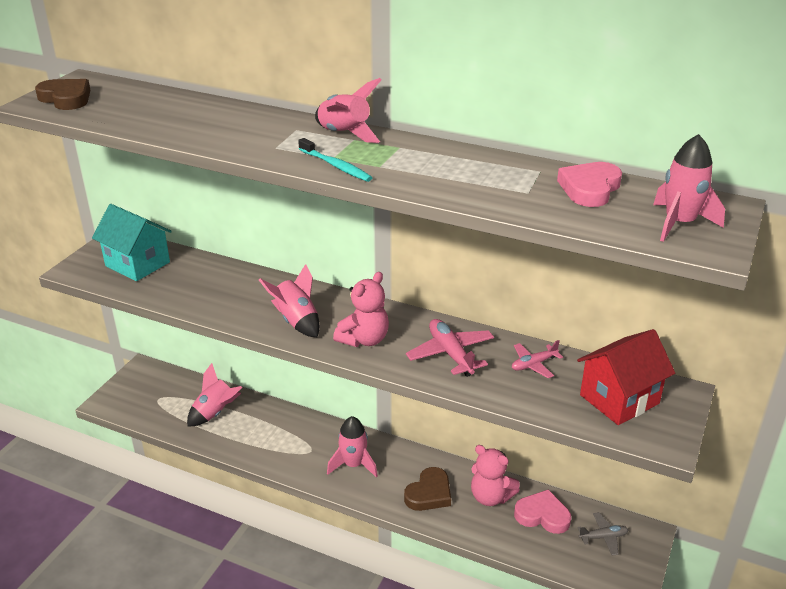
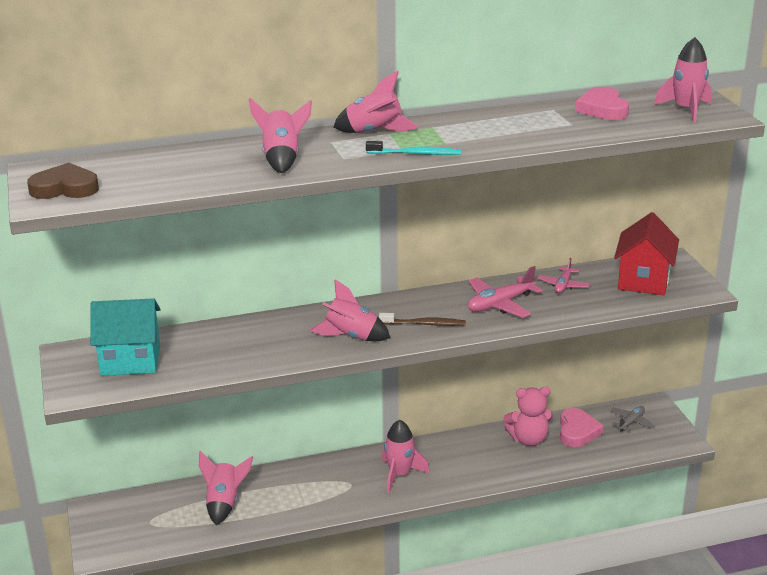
camera: 40 degrees left, 5 degrees down
pink teddy bear [333,272,389,347] -> brown toothbrush [379,313,466,326]
brown heart [404,467,451,511] -> none
pink plane [406,319,494,377] -> pink plane turned 60 degrees counterclockwise [467,266,543,318]
pink heart [514,489,571,534] -> pink heart turned 120 degrees clockwise [560,408,604,447]
none -> pink rocket [249,98,312,173]

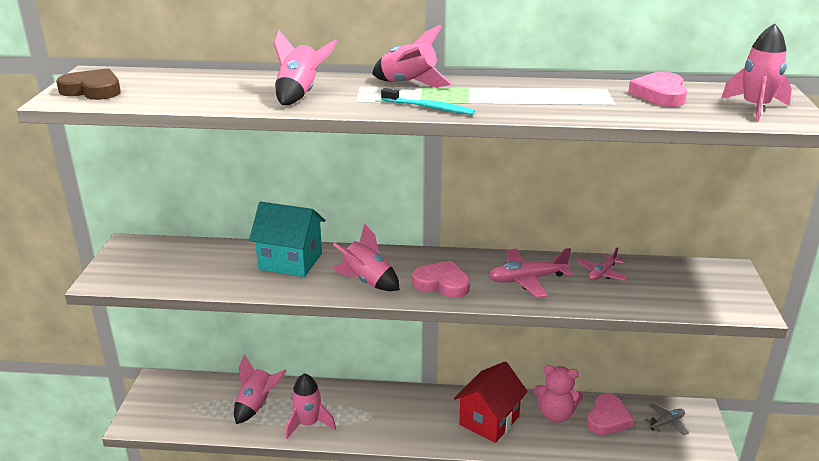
camera: 20 degrees right, 0 degrees up
turquoise house [90,298,161,376] -> turquoise house moved to [249,202,325,277]
brown toothbrush [379,313,466,326] -> pink heart [412,261,470,298]
pink rocket [382,420,430,493] -> pink rocket moved to [286,373,336,439]
red house [614,212,679,295] -> red house moved to [454,361,528,443]

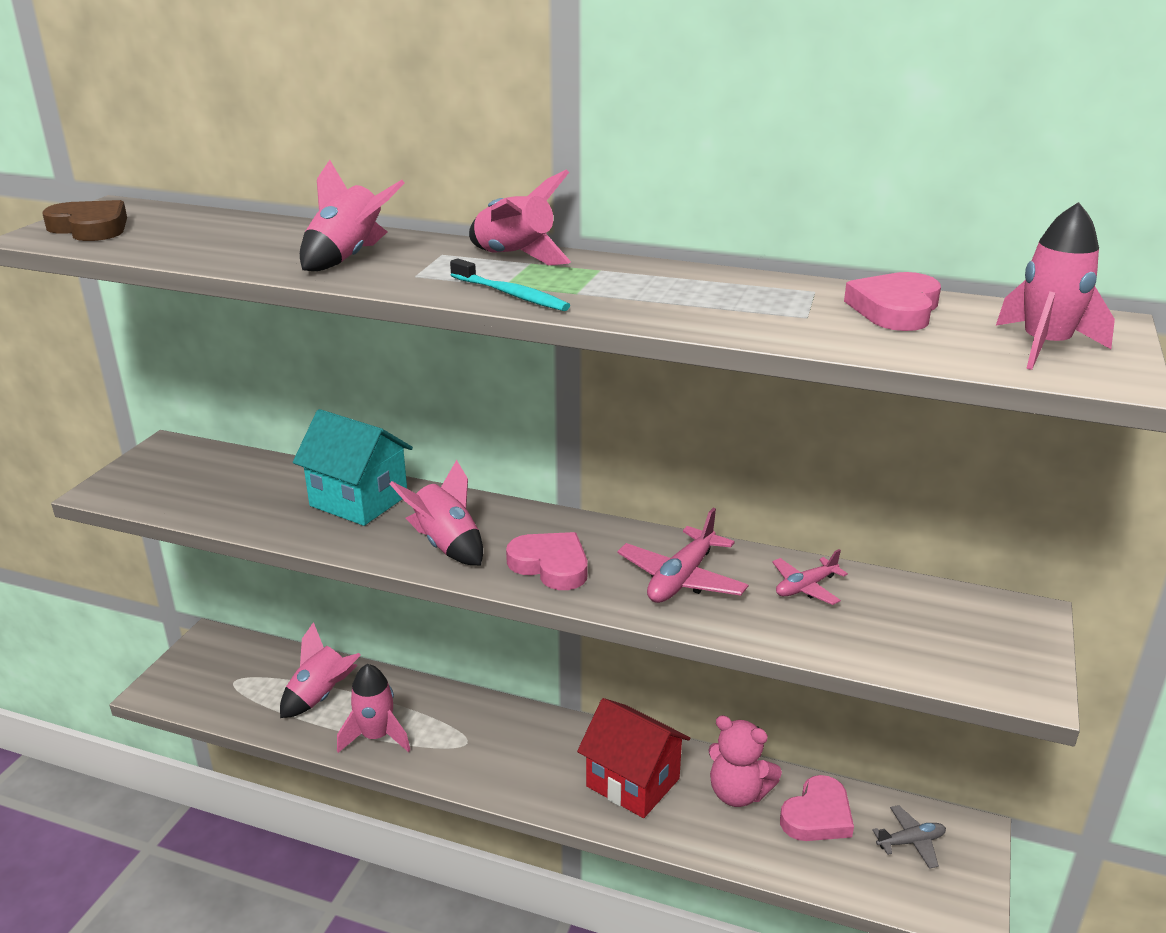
camera: 15 degrees right, 0 degrees up
red house [454,361,528,443] -> red house turned 75 degrees clockwise [577,698,690,818]
pink plane [489,248,573,298] -> pink plane turned 60 degrees counterclockwise [617,508,749,603]

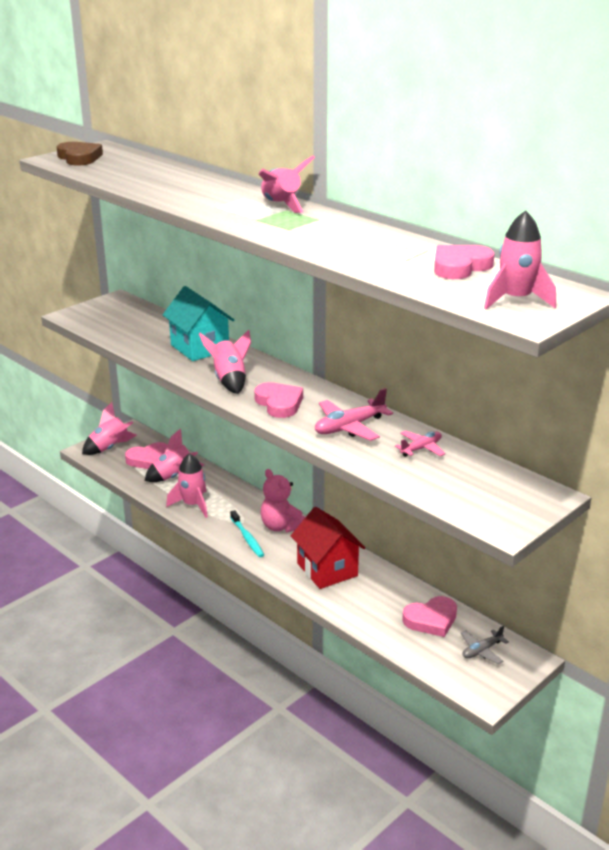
camera: 25 degrees right, 0 degrees up
pink rocket [300,160,405,271] -> pink rocket moved to [82,402,137,455]
turquoise toothbrush [450,258,570,311] -> turquoise toothbrush moved to [230,510,264,557]
pink teddy bear [708,715,782,807] -> pink teddy bear moved to [260,469,305,533]
pink plane [772,549,848,605] -> pink plane turned 150 degrees clockwise [395,430,446,457]
grey plane [872,805,946,869] -> grey plane turned 135 degrees clockwise [461,626,509,664]
none -> pink heart [125,442,168,469]

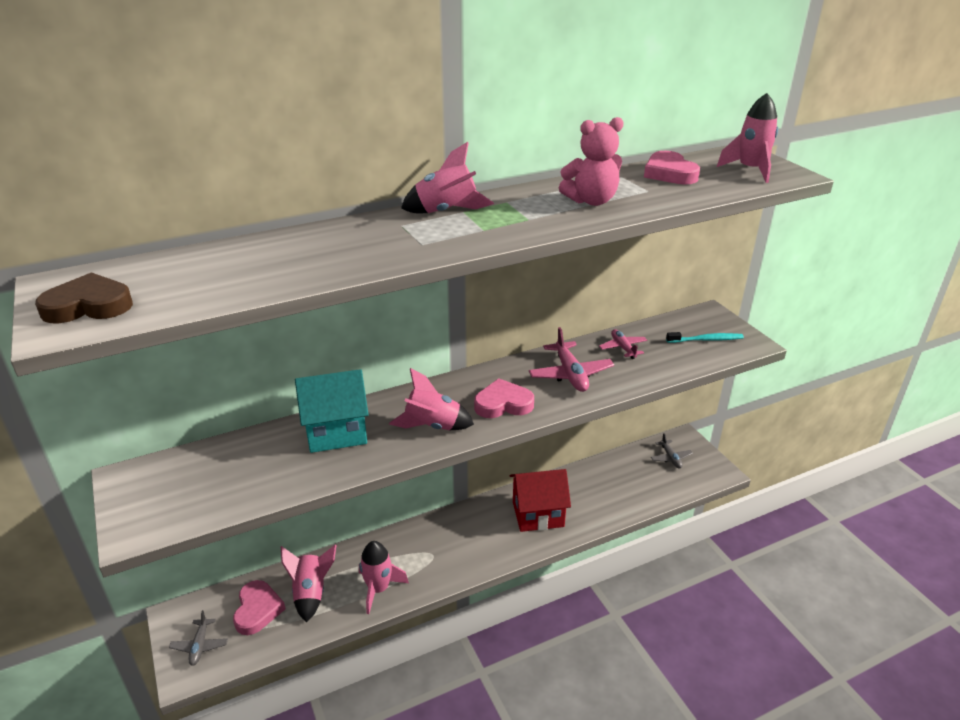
camera: 70 degrees left, 5 degrees up
pink rocket [82,402,137,455] -> grey plane [169,610,228,666]
turquoise toothbrush [230,510,264,557] -> turquoise toothbrush moved to [666,332,744,343]
pink teddy bear [260,469,305,533] -> pink teddy bear moved to [559,117,624,206]
pink heart [402,596,457,637] -> none

